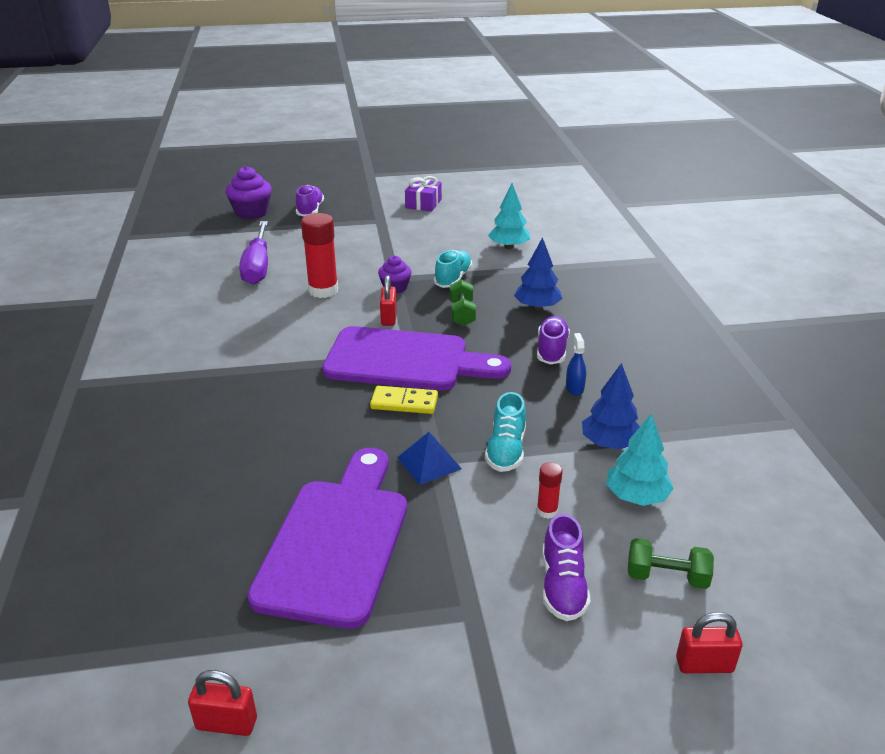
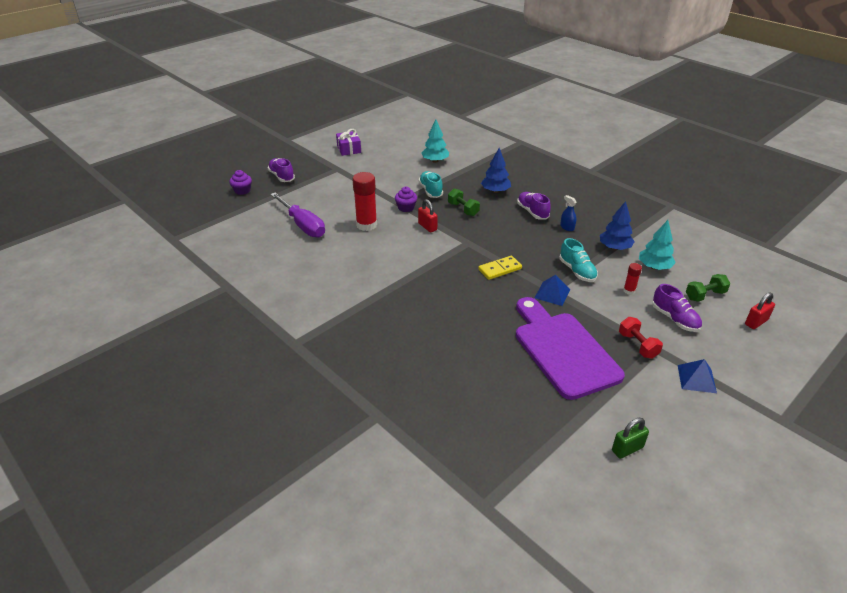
camera: 35 degrees left, 5 degrees up
red padlock [188,670,257,736] -> green padlock [612,418,649,459]
purple cupcake [226,166,272,219] -> purple cupcake [230,170,252,195], size x0.63
purple cutting board [322,326,511,391] -> none
none -> red dumbbell [619,317,663,359]
none -> blue pyramid [678,359,717,393]

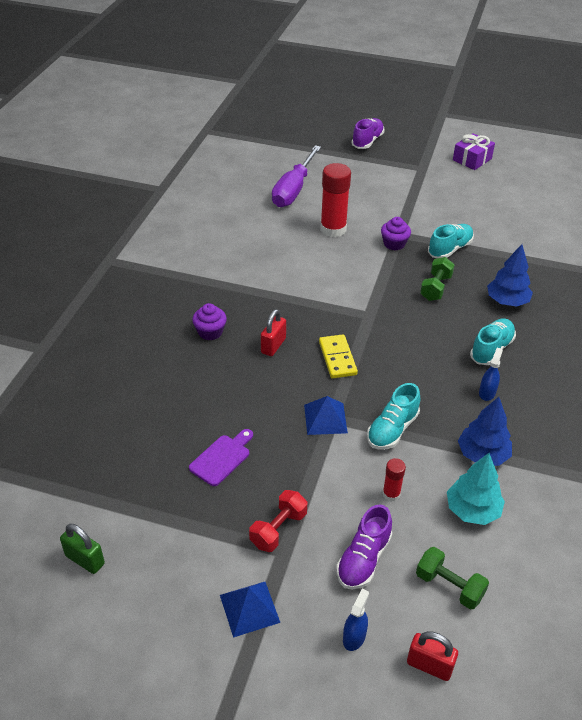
camera: 60 degrees right, 5 degrees up
purple cupcake [230,170,252,195] -> purple cupcake moved to [192,303,227,340]
red padlock [418,199,438,233] -> red padlock moved to [261,309,286,356]
turquoise tree [421,120,449,163] -> none
yellow domino [478,256,522,280] -> yellow domino turned 45 degrees clockwise [319,334,358,378]
purple cutting board [516,297,625,400] -> purple cutting board [189,429,253,486], size x0.41
purple shoe [517,192,551,220] -> turquoise shoe [470,318,516,365]
none -> blue spray bottle [343,589,369,651]

